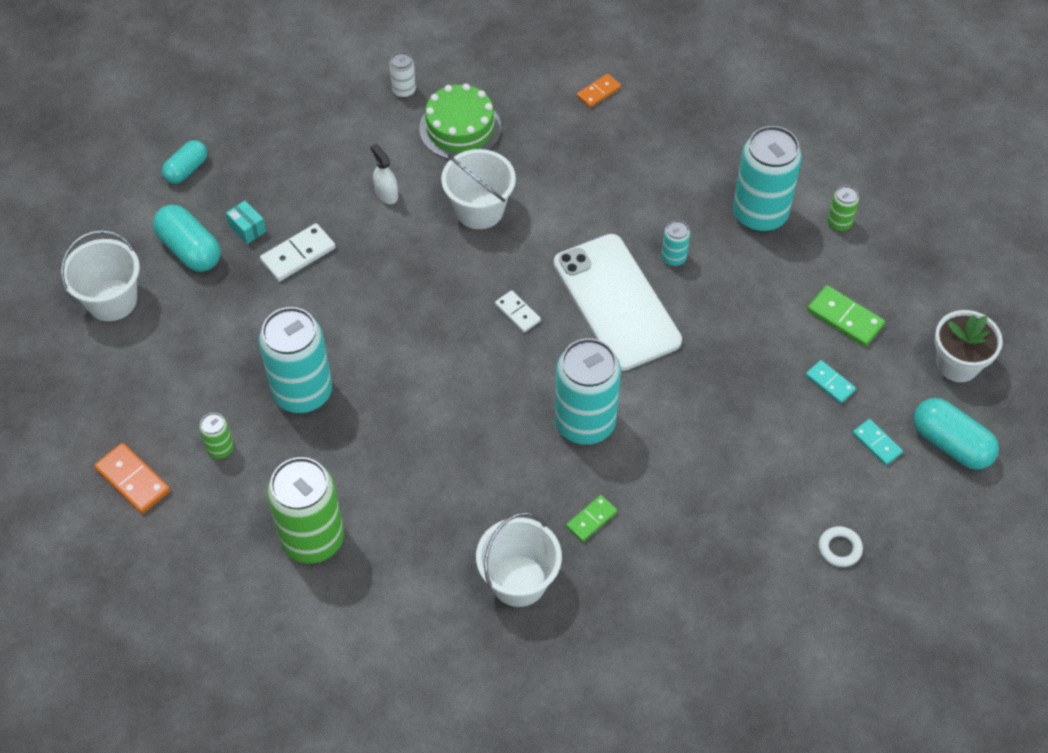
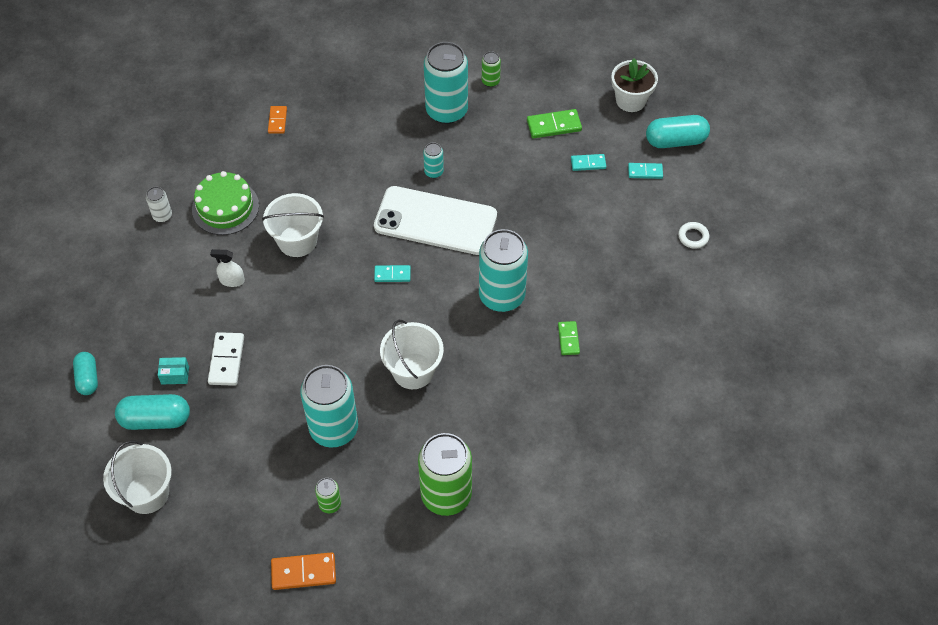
camera: 50 degrees left, 0 degrees up
white bucket [476,512,562,607] -> white bucket moved to [380,320,444,389]
white domino [495,290,541,333] -> turquoise domino [374,265,411,282]

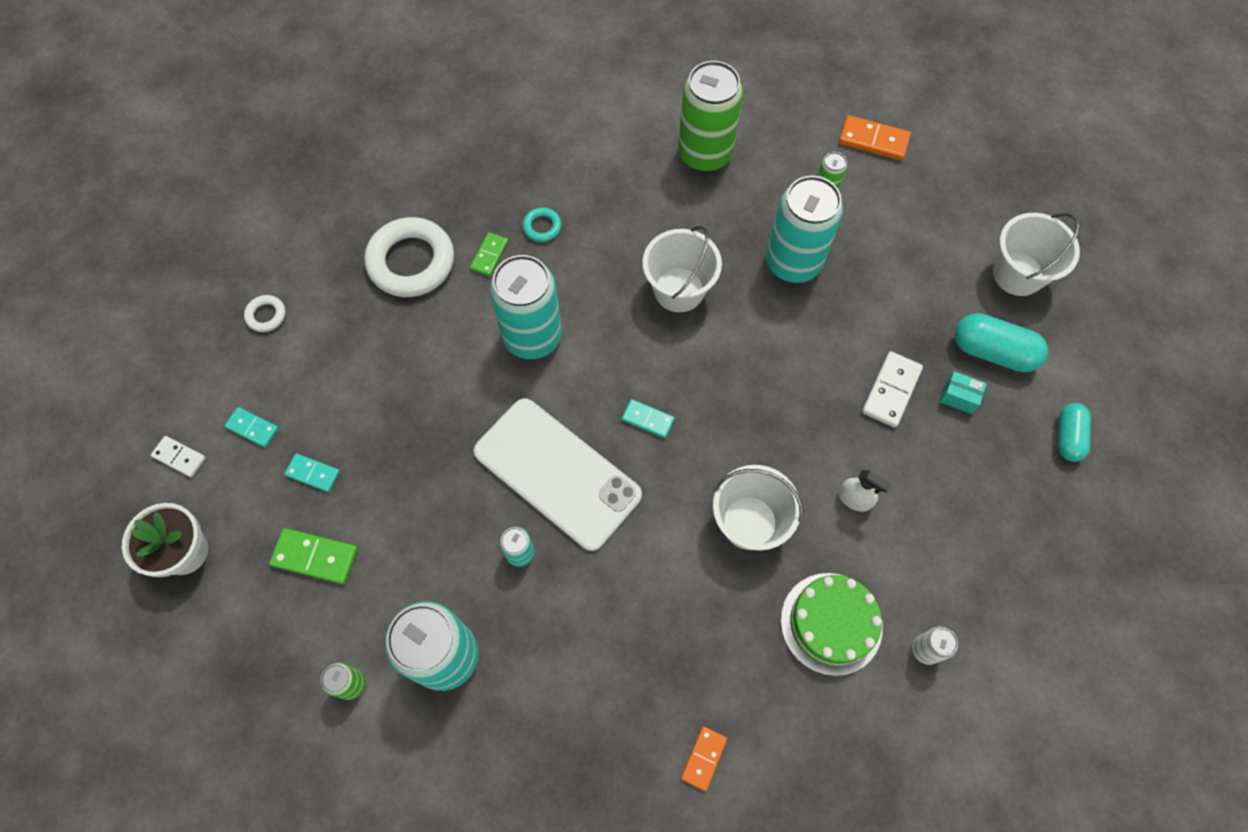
camera: 155 degrees left, 10 degrees up
turquoise capsule [646,115,710,148] -> white domino [151,436,206,477]
none -> white ring [365,217,454,297]
none -> turquoise ring [523,207,562,242]

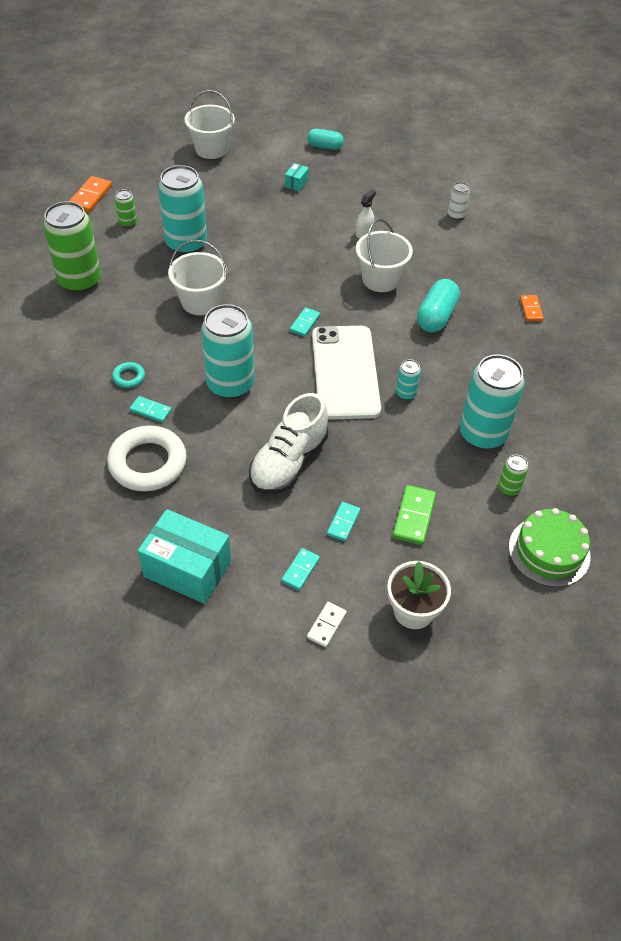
camera: 90 degrees left, 15 degrees down
white ring [244,295,286,332] -> turquoise box [138,509,231,604]
green domino [470,232,508,277] -> turquoise domino [130,396,172,423]
white phone [474,398,642,551] -> white phone turned 45 degrees counterclockwise [312,326,381,420]
orange domino [681,726,727,791] -> orange domino turned 60 degrees clockwise [520,295,544,321]
green cake [781,573,883,676] -> green cake moved to [509,508,591,587]
white domino [862,351,923,428] -> none
turquoise capsule [955,313,1048,372] -> turquoise capsule moved to [417,279,460,332]
none -> white shoe [249,393,328,494]

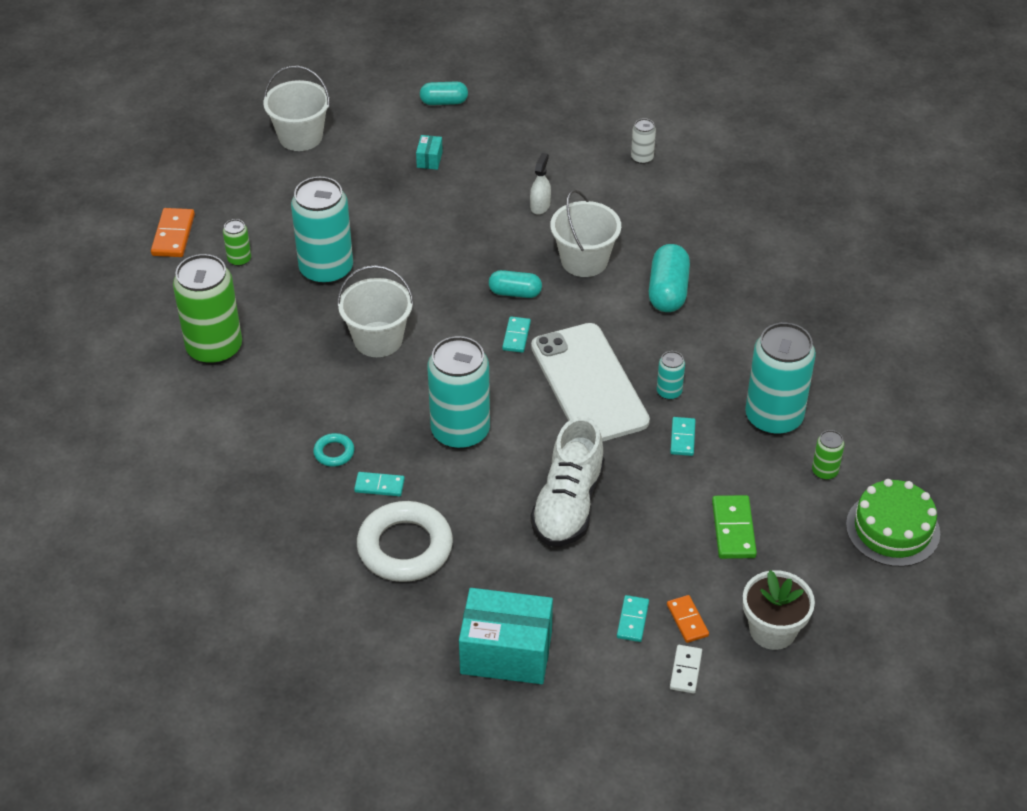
camera: 15 degrees left, 5 degrees down
turquoise domino [327,502,360,541] -> turquoise domino moved to [670,417,696,456]
orange domino [520,295,544,321] -> orange domino moved to [667,595,709,643]
none -> turquoise capsule [489,270,542,298]

